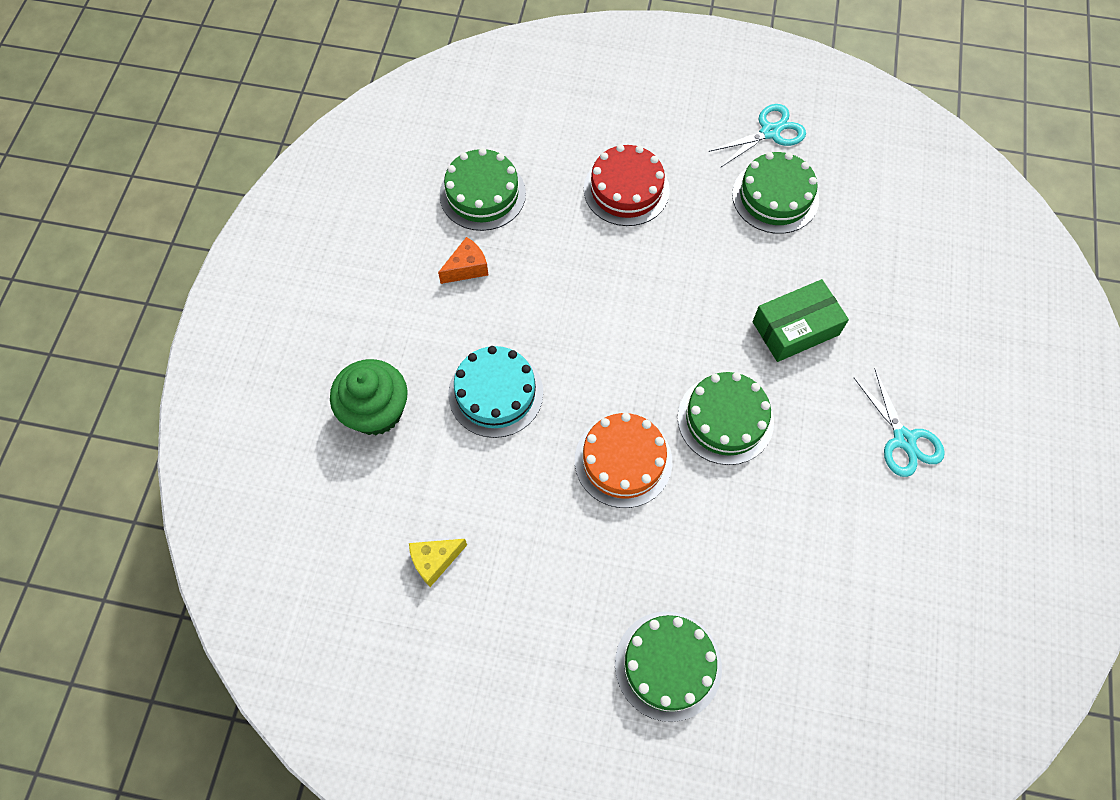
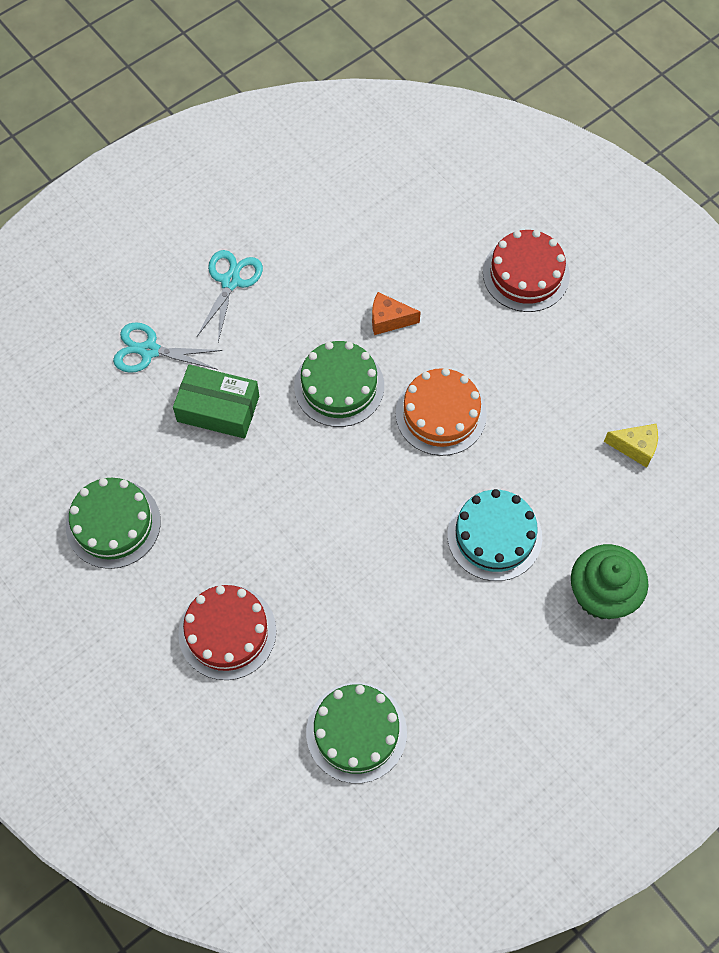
camera: 140 degrees left, 0 degrees up
orange cheese [438,237,488,284] -> orange cheese moved to [372,292,421,335]
green cake [615,611,722,722] -> red cake [483,230,570,312]
turquoise scissors [709,104,806,167] -> turquoise scissors moved to [113,322,223,373]

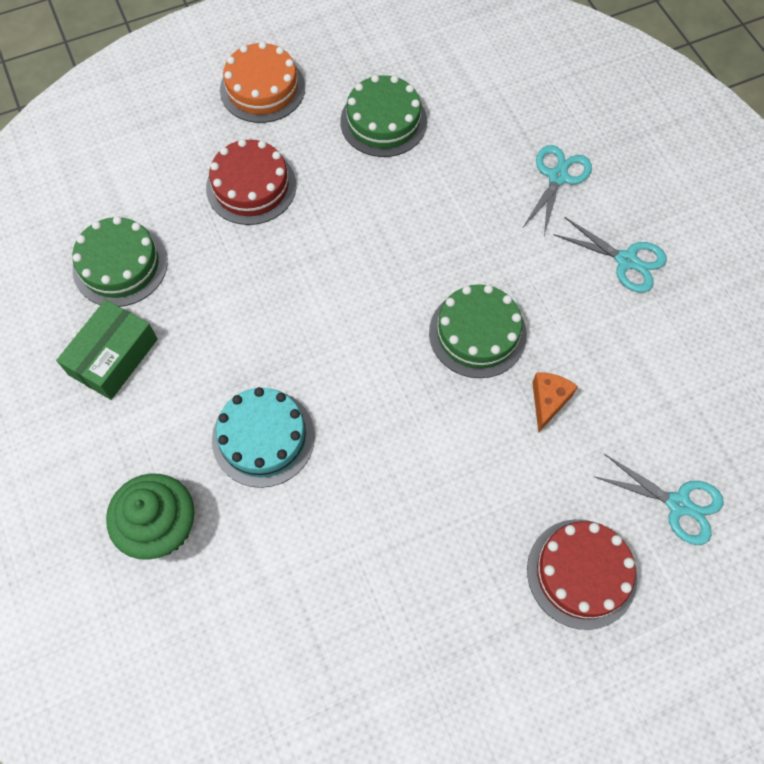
camera: 105 degrees right, 0 degrees up
green box [173,365,259,439] -> green box moved to [56,299,158,400]
orange cake [396,368,487,456] -> orange cake moved to [220,41,305,123]
yellow cheese [604,424,658,468] -> none
none -> turquoise scissors [595,454,724,545]

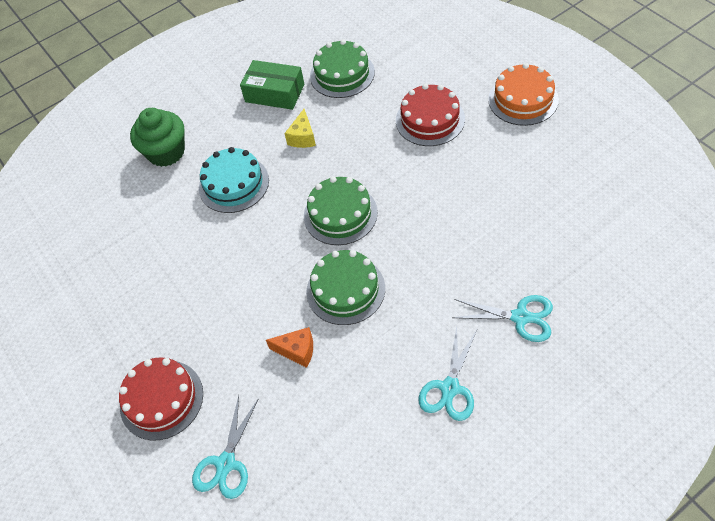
camera: 85 degrees right, 10 degrees down
green cake [340,75,427,157] -> green cake moved to [304,176,378,245]
none -> yellow cheese [284,109,316,148]

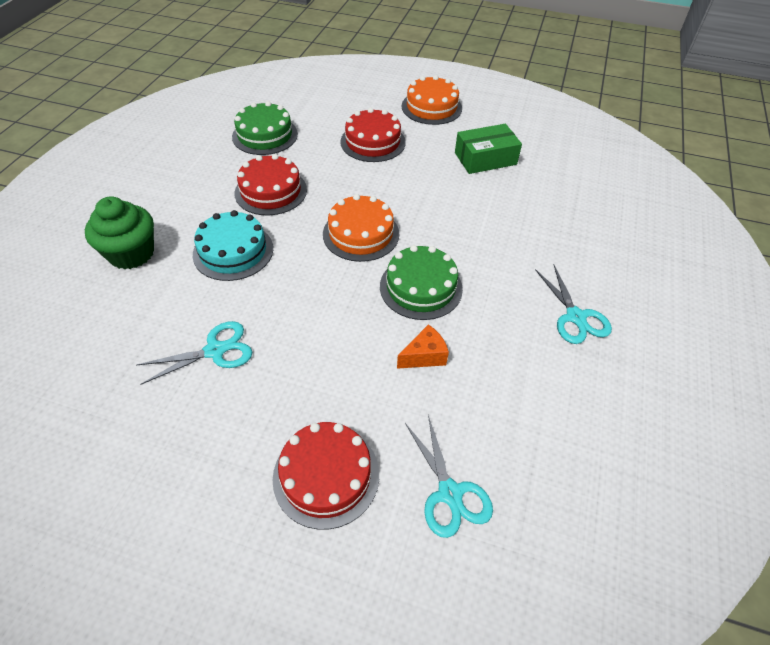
camera: 45 degrees left, 5 degrees down
green box [240,60,304,110] -> green box moved to [455,124,522,174]
yellow cheese [284,109,316,148] -> red cake [235,154,307,215]
green cake [304,176,378,245] -> orange cake [323,194,399,262]
turquoise scissors [452,295,553,342] -> turquoise scissors moved to [136,321,252,385]

